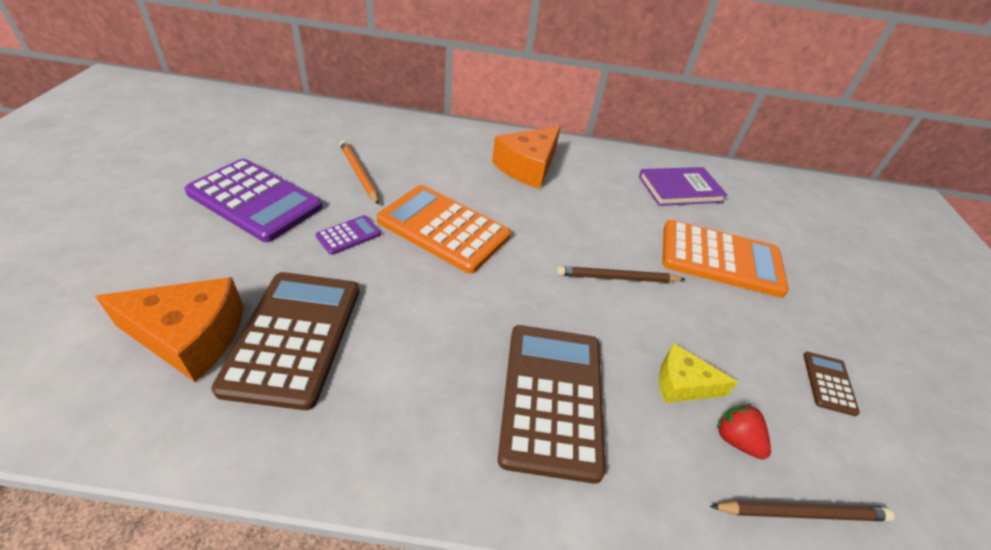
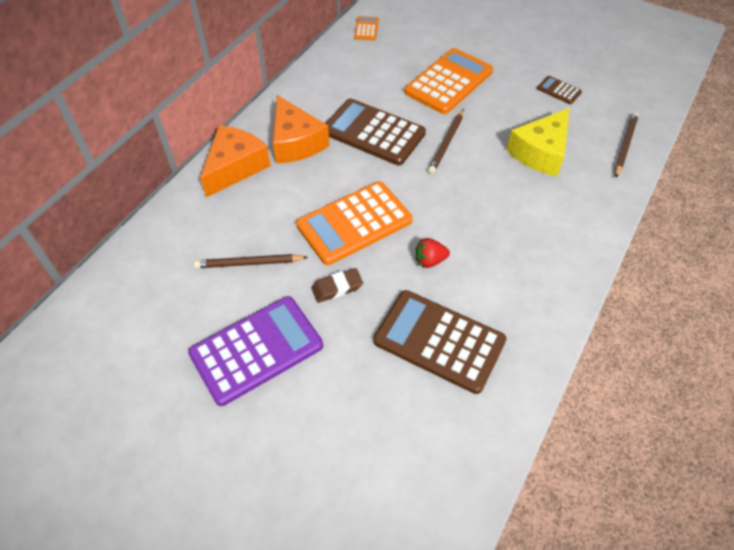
camera: 60 degrees left, 10 degrees up
orange cheese [95,277,244,382] -> orange cheese moved to [200,125,271,197]
purple calculator [316,215,381,255] -> brown eraser [311,268,363,303]
orange pencil [340,140,379,204] -> brown pencil [194,254,308,268]
brown calculator [498,325,606,484] -> brown calculator moved to [325,98,426,165]
purple book [639,167,728,206] -> none
yellow cheese [659,343,738,403] -> yellow cheese [506,108,570,176], size x1.66
red strawberry [717,404,771,459] -> red strawberry moved to [416,238,450,268]
none -> orange calculator [354,16,379,40]

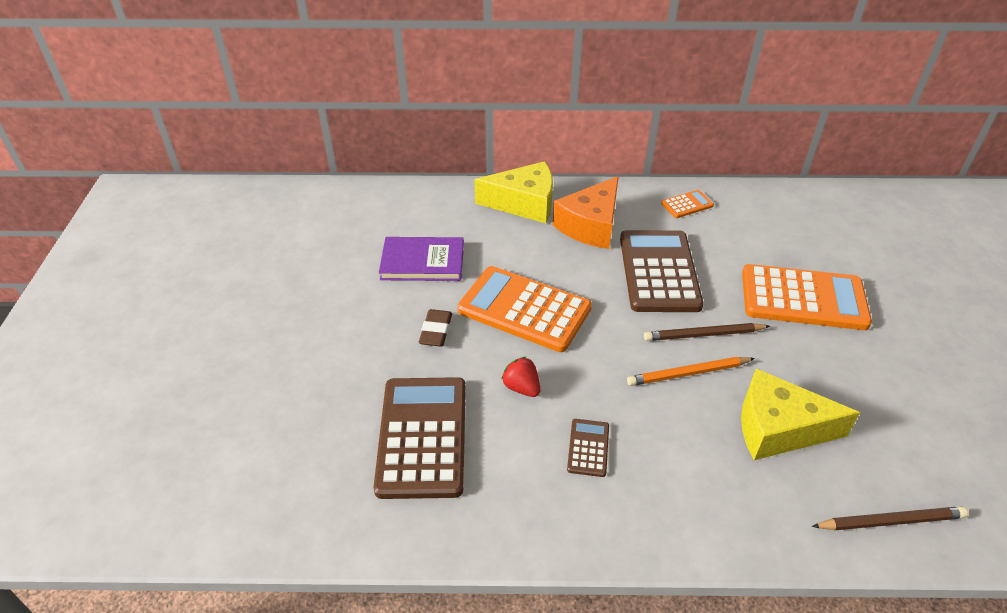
camera: 60 degrees right, 10 degrees down
purple calculator [188,296,323,406] -> none
brown pencil [194,254,308,268] -> purple book [379,237,464,281]
orange cheese [200,125,271,197] -> yellow cheese [474,161,553,223]
brown eraser [311,268,363,303] -> brown eraser turned 60 degrees clockwise [419,309,452,347]
orange calculator [354,16,379,40] -> orange calculator moved to [661,190,714,218]
brown calculator [537,76,582,104] -> brown calculator moved to [567,419,609,477]
none -> orange pencil [627,357,755,386]

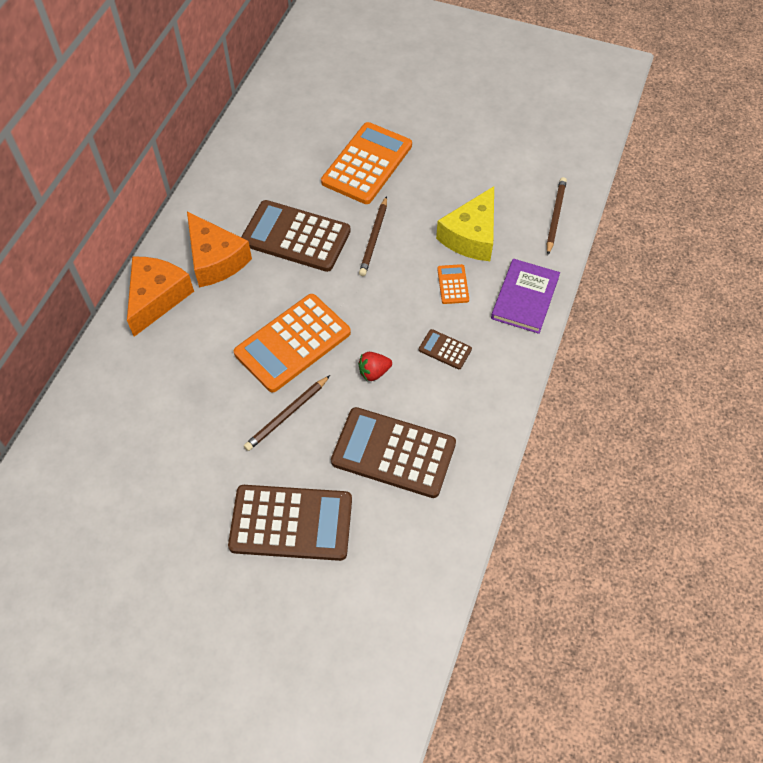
camera: 70 degrees left, 15 degrees up
purple book [379,237,464,281] -> purple book moved to [491,259,560,334]
brown eraser [419,309,452,347] -> brown pencil [244,375,330,451]
yellow cheese [474,161,553,223] -> orange cheese [127,257,194,337]
orange pencil [627,357,755,386] -> none
orange calculator [661,190,714,218] -> orange calculator moved to [437,264,469,304]
none -> brown calculator [228,485,352,561]

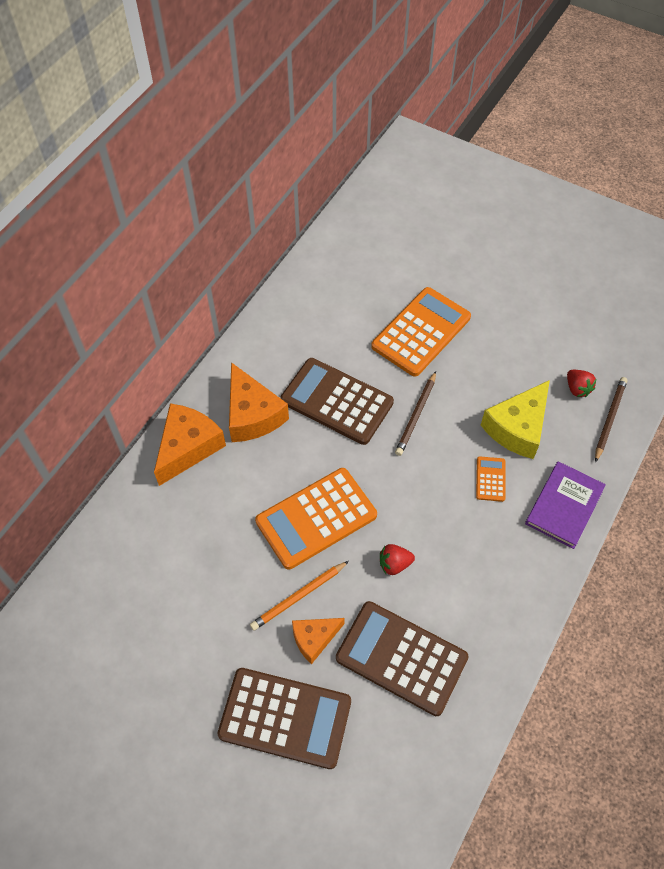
camera: 10 degrees right, 0 degrees up
brown pencil [244,375,330,451] -> orange pencil [250,561,349,630]
brown calculator [419,329,472,369] -> none
none -> orange cheese [292,618,345,664]
none -> red strawberry [567,370,596,397]

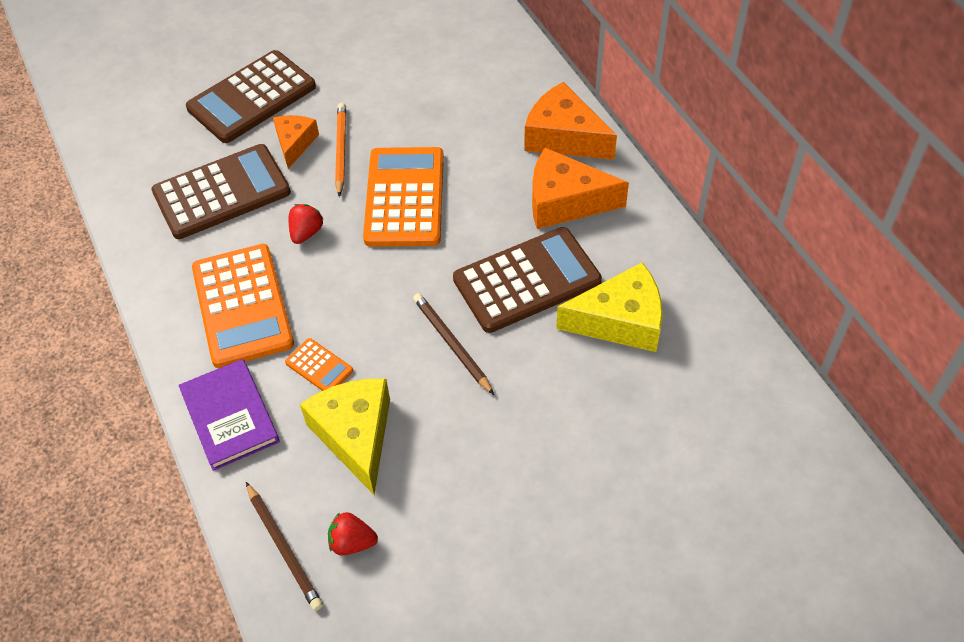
camera: 125 degrees right, 5 degrees down
orange cheese [154,404,226,486] -> orange cheese turned 150 degrees clockwise [524,82,617,160]
orange calculator [371,287,471,377] -> orange calculator moved to [192,244,294,368]
none -> yellow cheese [556,262,663,352]

